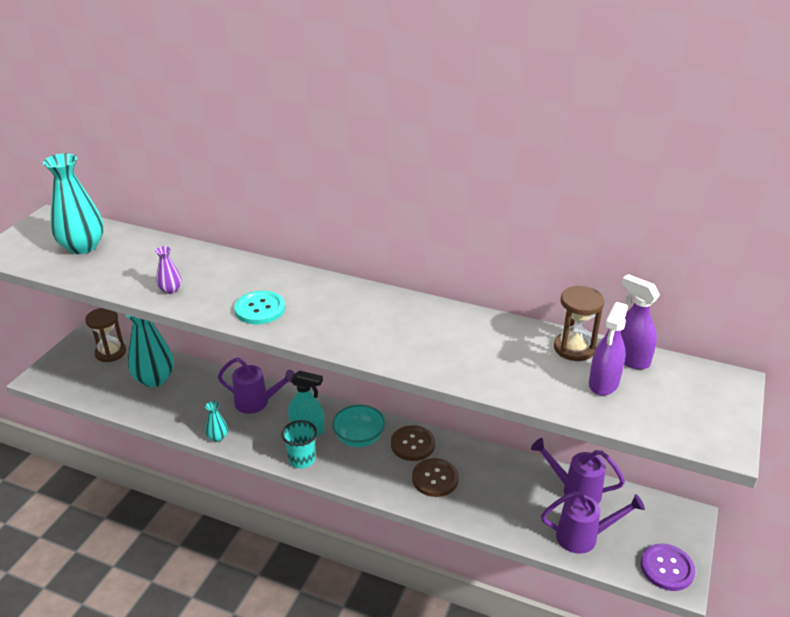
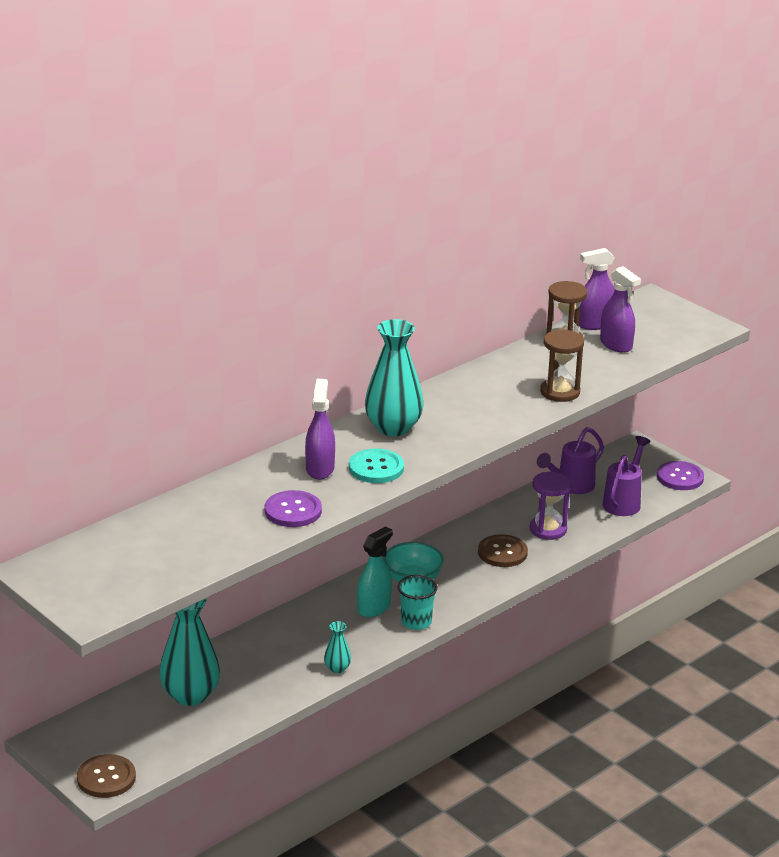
camera: 65 degrees left, 5 degrees down
turquoise vase [43,153,104,254] -> turquoise vase moved to [365,319,424,436]
brown hourglass [85,308,126,362] -> brown hourglass moved to [540,329,584,402]
purple vase [155,246,181,294] -> purple button [265,490,322,527]
purple watering can [218,357,295,414] -> none
brown button [391,425,435,461] -> brown button moved to [77,754,136,798]
none -> purple spray bottle [305,379,335,480]
none -> purple hourglass [529,472,571,540]

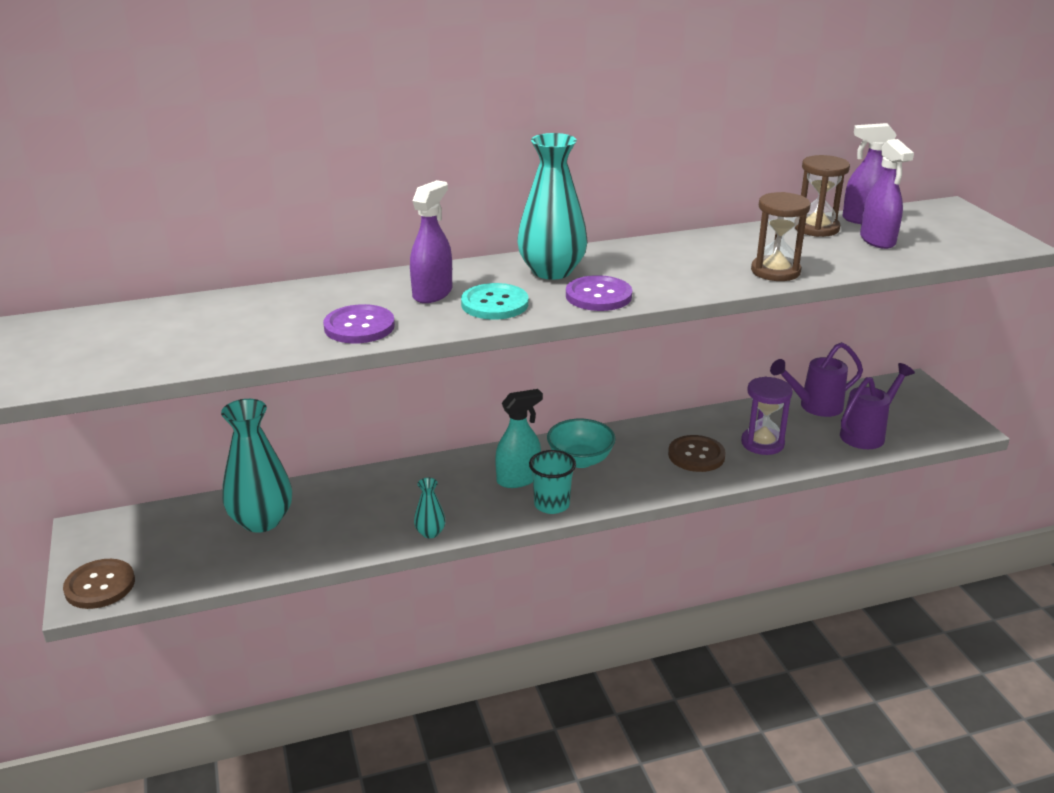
camera: 25 degrees right, 0 degrees up
purple button [657,461,704,490] -> purple button moved to [566,275,632,311]

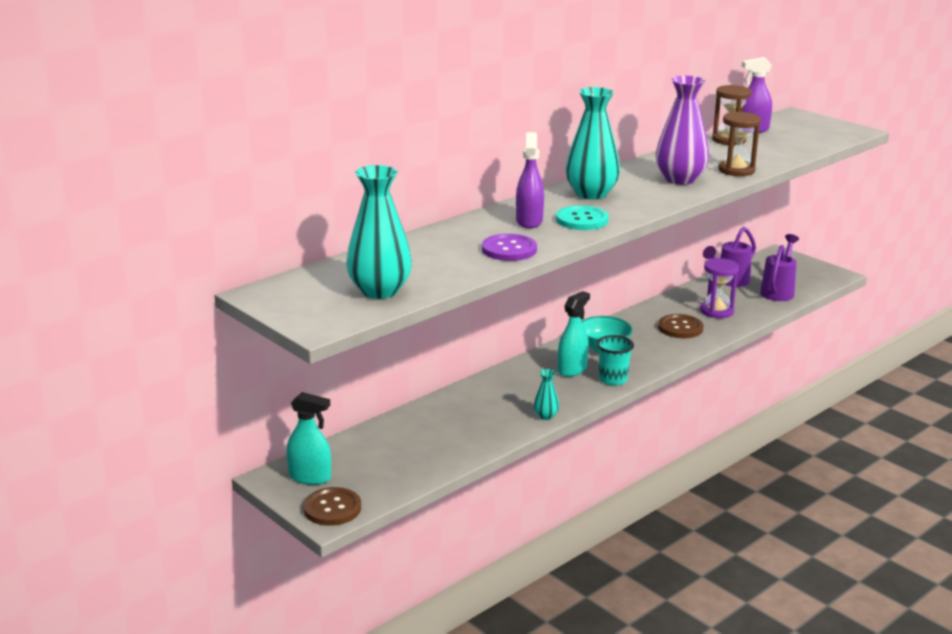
camera: 25 degrees left, 5 degrees down
turquoise vase [221,399,292,533] -> turquoise vase moved to [346,165,412,299]
purple button [566,275,632,311] -> none
purple spray bottle [860,139,914,249] -> none
none -> turquoise spray bottle [286,392,331,485]
none -> purple vase [656,76,709,185]

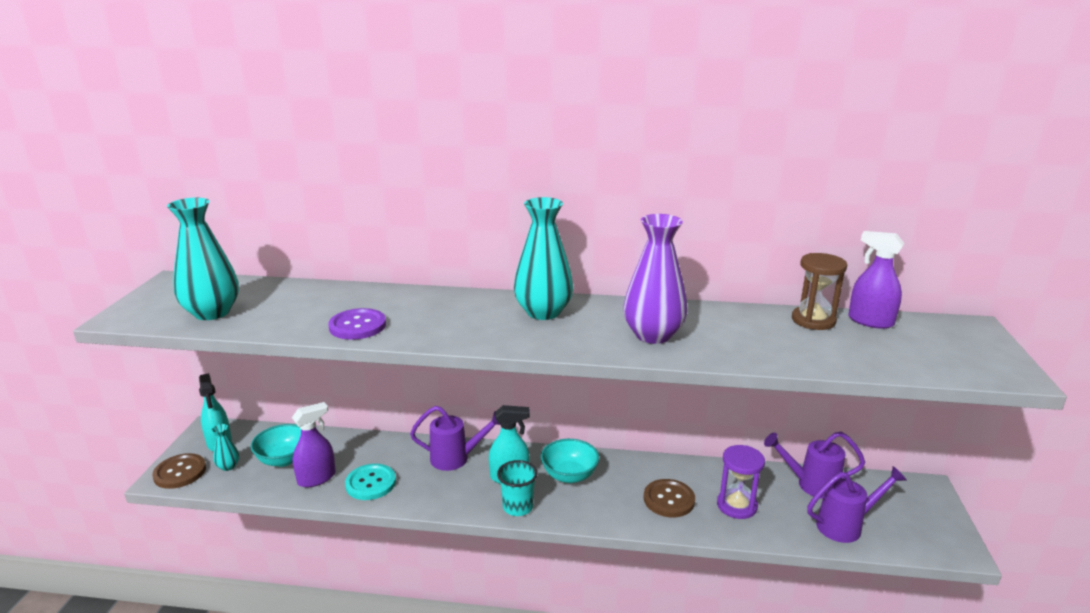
camera: 50 degrees right, 0 degrees up
purple spray bottle [516,132,544,228] -> purple spray bottle moved to [292,402,336,488]
turquoise vase [534,369,559,420] -> turquoise vase moved to [211,424,239,471]
turquoise button [556,205,608,230] -> turquoise button moved to [345,464,396,500]
brown hourglass [718,112,761,176] -> none
none -> turquoise bowl [251,424,301,467]
none -> purple watering can [410,406,501,471]

